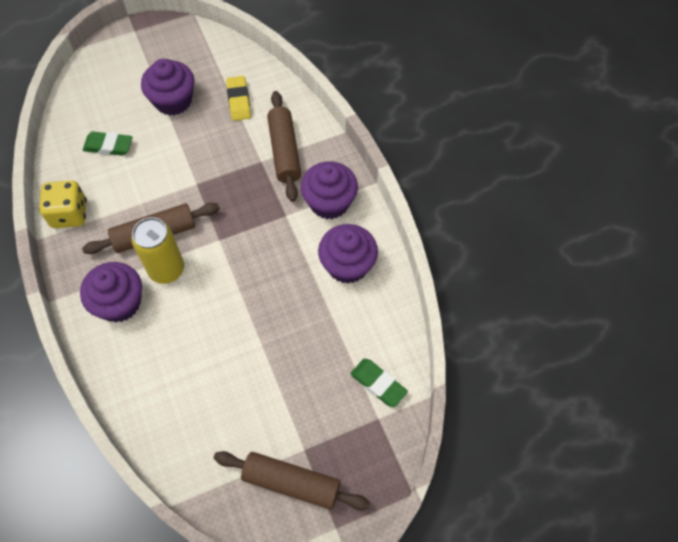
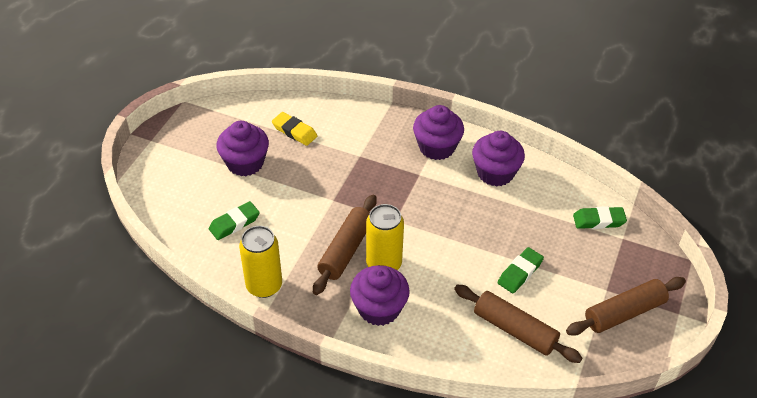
camera: 45 degrees left, 15 degrees down
yellow dice [39,180,87,228] -> yellow can [239,226,282,298]
brown rolling pin [267,91,301,202] -> brown rolling pin moved to [454,285,582,363]
none -> green eraser [498,247,544,293]

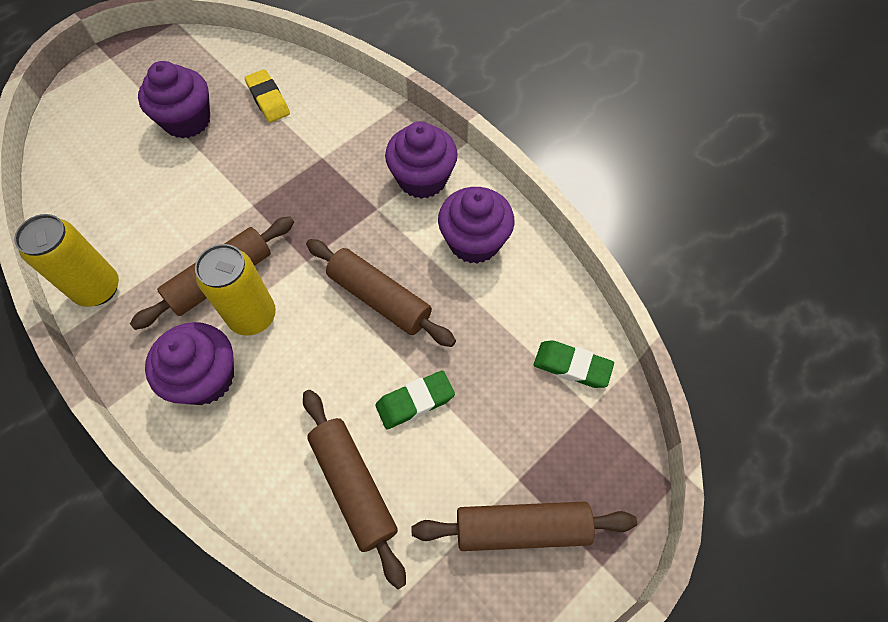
camera: 25 degrees right, 15 degrees up
green eraser [209,201,260,240] -> none
none -> brown rolling pin [306,239,456,347]

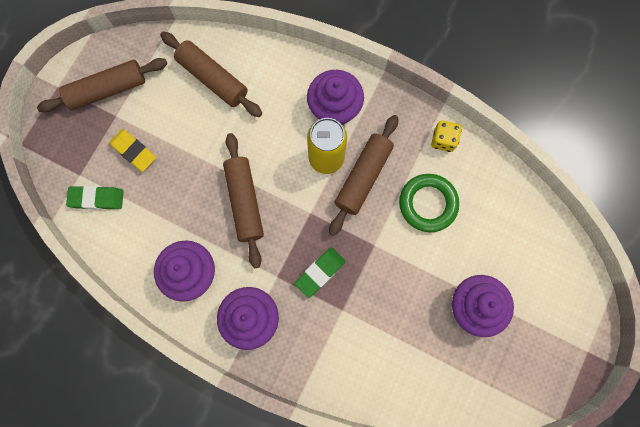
camera: 160 degrees right, 15 degrees up
yellow can [14,214,119,307] -> yellow dice [431,121,462,152]
yellow eraser [245,69,290,123] -> yellow eraser moved to [109,129,156,172]
brown rolling pin [306,239,456,347] -> brown rolling pin turned 60 degrees clockwise [223,133,264,268]
green eraser [375,370,455,429] -> green eraser moved to [294,247,346,298]
none -> green ring [399,174,459,232]

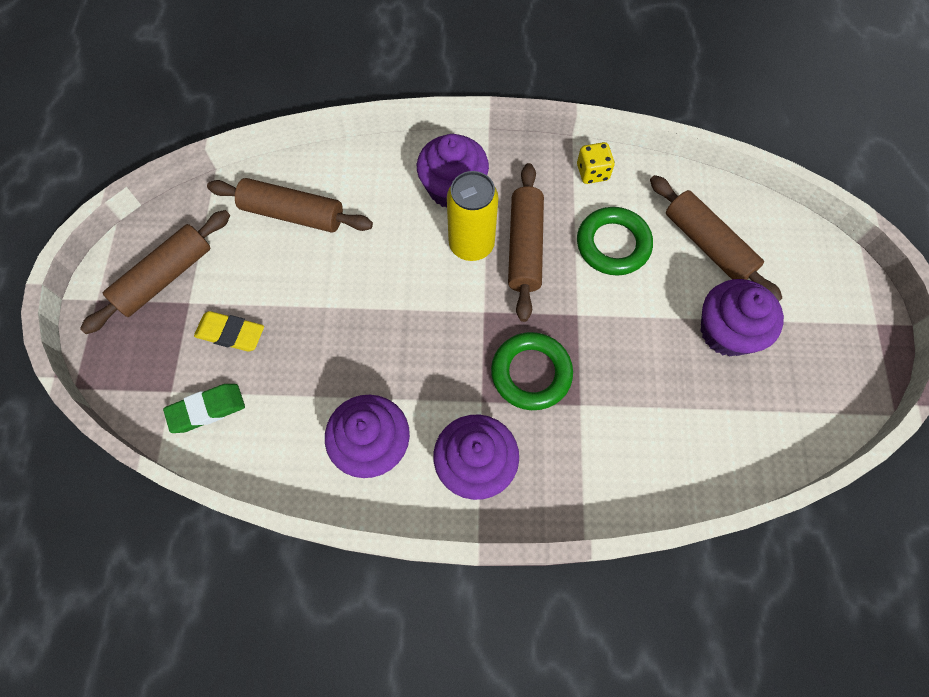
camera: 25 degrees left, 10 degrees down
brown rolling pin [223,133,264,268] -> brown rolling pin moved to [650,175,782,301]
green eraser [294,247,346,298] -> green ring [491,332,573,410]

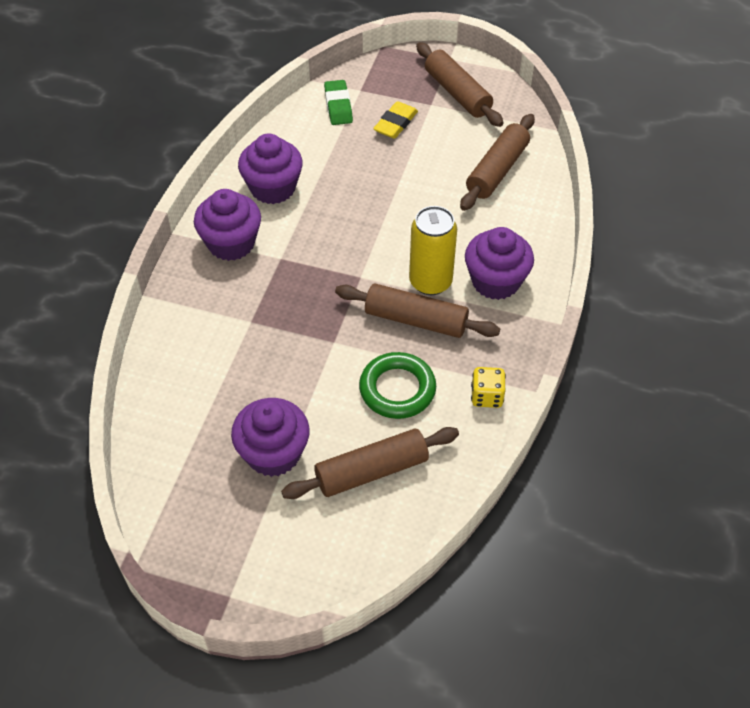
camera: 105 degrees right, 15 degrees down
green ring [491,332,573,410] -> none

